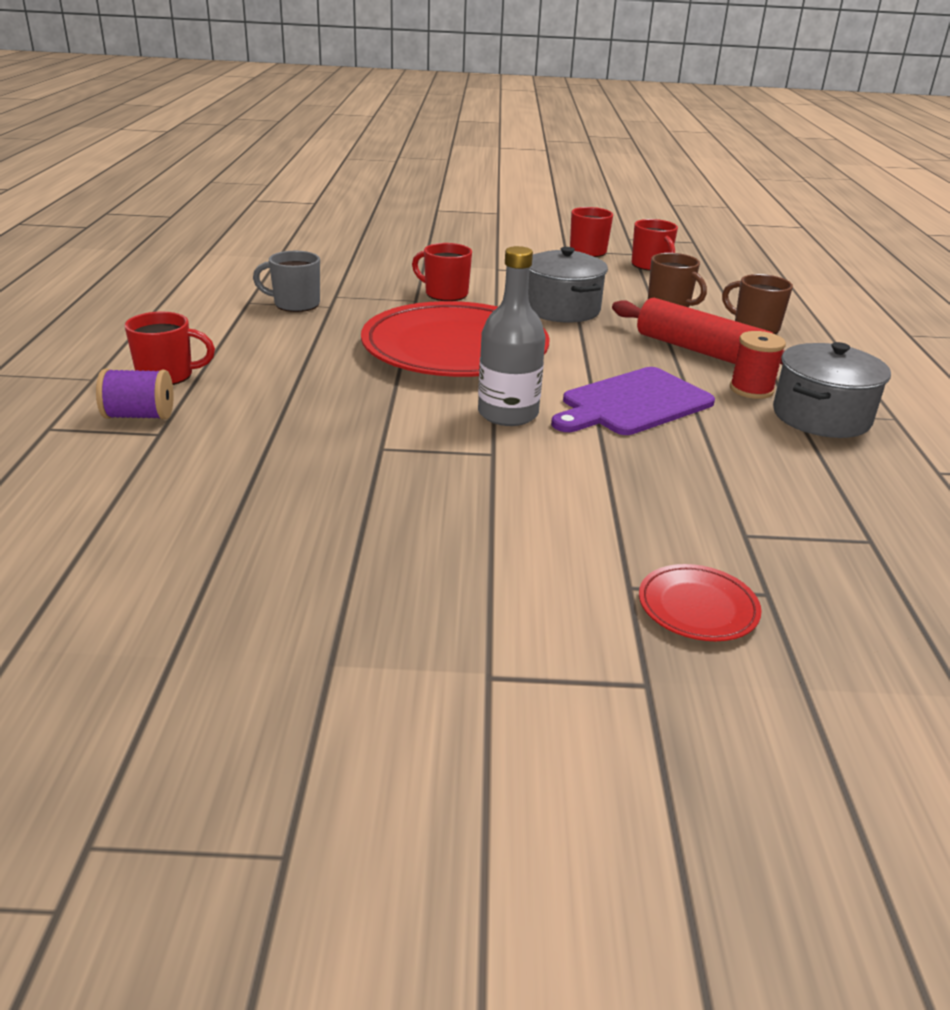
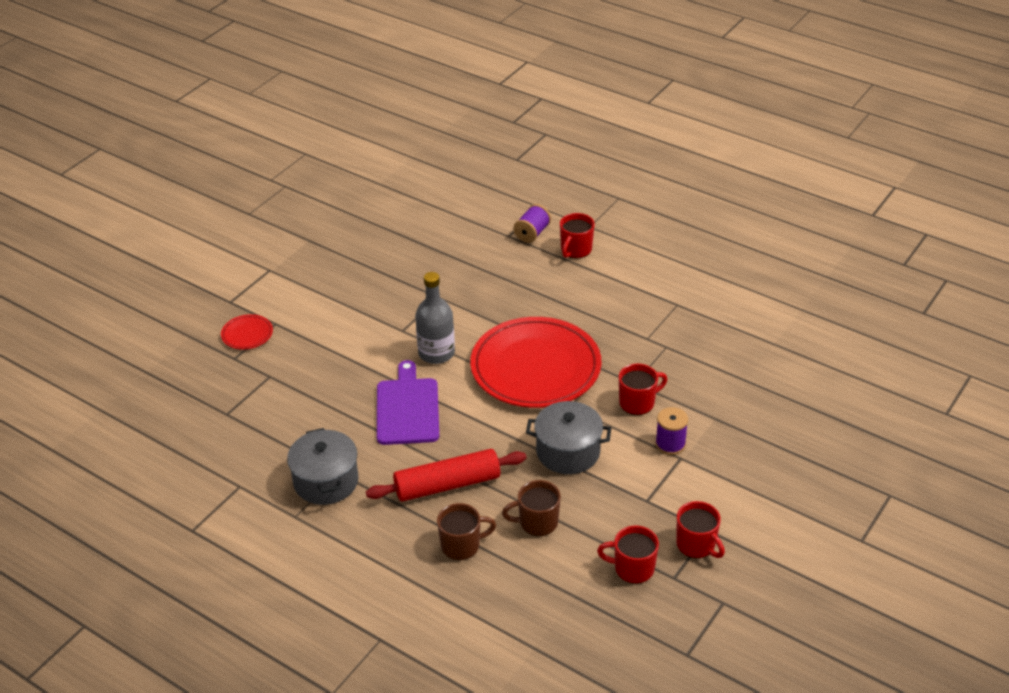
camera: 125 degrees right, 10 degrees up
grey mug [253,251,320,312] -> none
red spool [730,331,786,399] -> none
none -> purple spool [655,407,688,455]

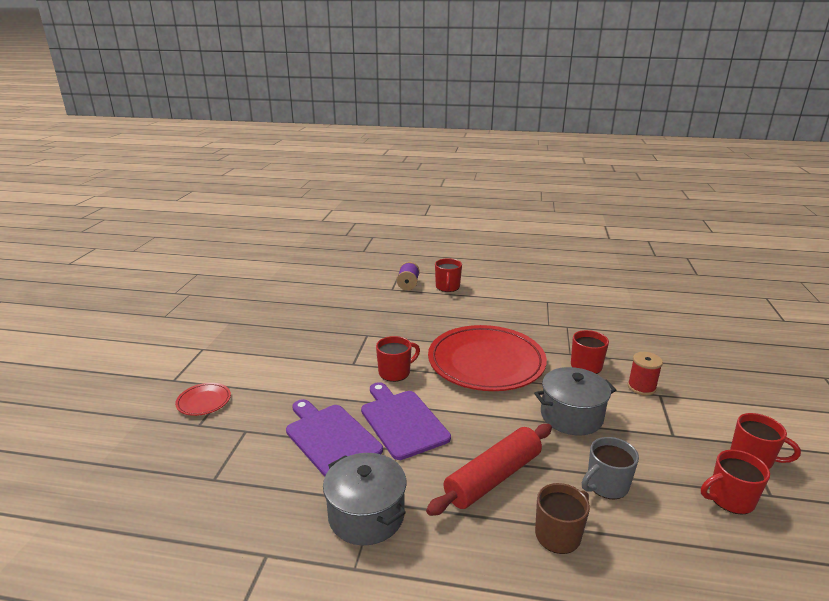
camera: 25 degrees left, 15 degrees down
grey bottle [415,272,455,364] -> red mug [376,336,420,382]
brown mug [502,480,561,536] -> grey mug [582,437,639,499]
purple spool [655,407,688,455] -> red spool [628,352,663,395]
none -> purple cutting board [286,399,383,477]

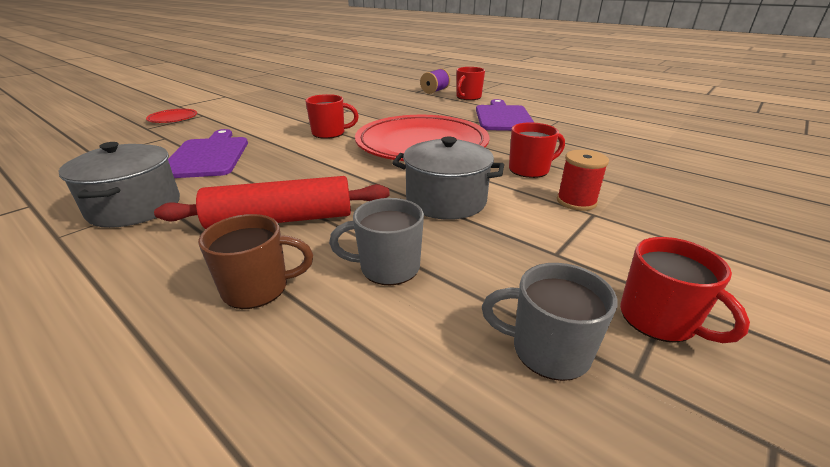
camera: 30 degrees right, 5 degrees up
purple cutting board [361,382,451,460] -> purple cutting board moved to [476,99,534,131]
red mug [701,450,770,515] -> grey mug [482,263,617,381]

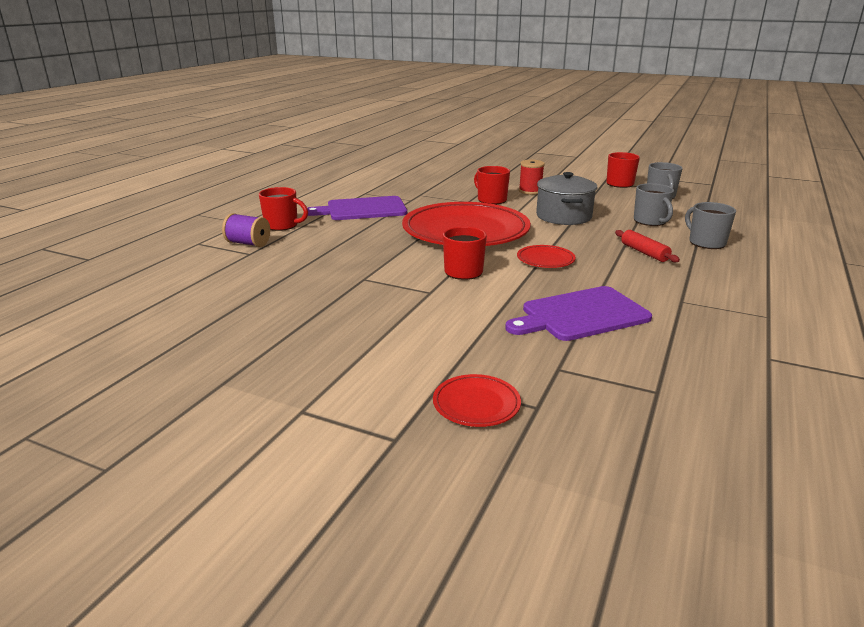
camera: 105 degrees left, 5 degrees down
grey pot [59,142,180,228] -> none
red rolling pin [154,176,390,229] -> red rolling pin [615,230,680,262], size x0.54
brown mug [198,214,313,309] -> grey mug [685,202,736,249]
none -> red plate [517,245,576,268]

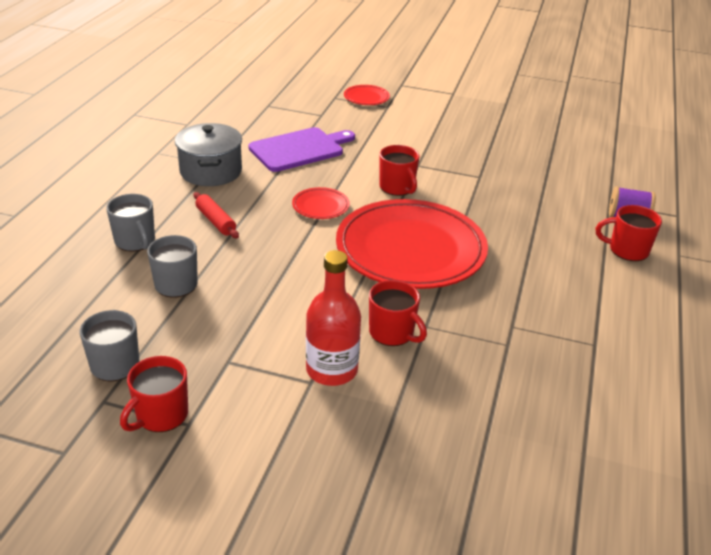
camera: 170 degrees right, 10 degrees up
purple cutting board [307,196,407,220] -> none
red spool [519,160,545,195] -> red bottle [306,250,361,386]
grey pot [536,172,598,225] -> grey pot moved to [175,123,242,186]

